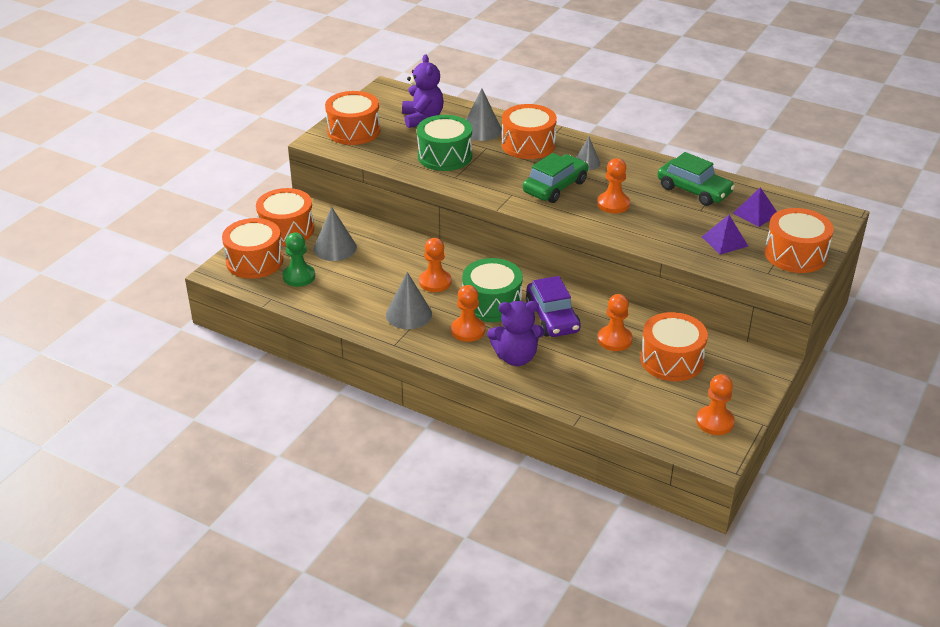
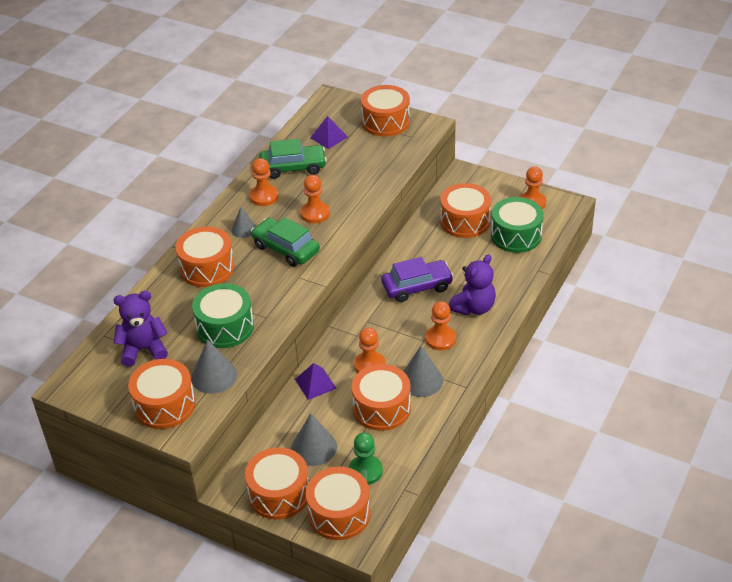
camera: 90 degrees left, 5 degrees up
green drum [462,258,523,322] -> green drum moved to [491,197,544,253]
grey cone [466,89,502,141] -> grey cone moved to [191,339,237,394]
purple teddy bear [487,301,544,366] -> purple teddy bear turned 45 degrees clockwise [449,254,496,316]
orange pawn [598,294,633,351] -> orange pawn moved to [250,158,279,206]
green car [657,152,735,206] -> green car turned 45 degrees clockwise [259,139,327,179]
purple pyramid [702,215,748,255] -> purple pyramid moved to [295,363,337,400]
none -> orange drum [352,364,411,431]

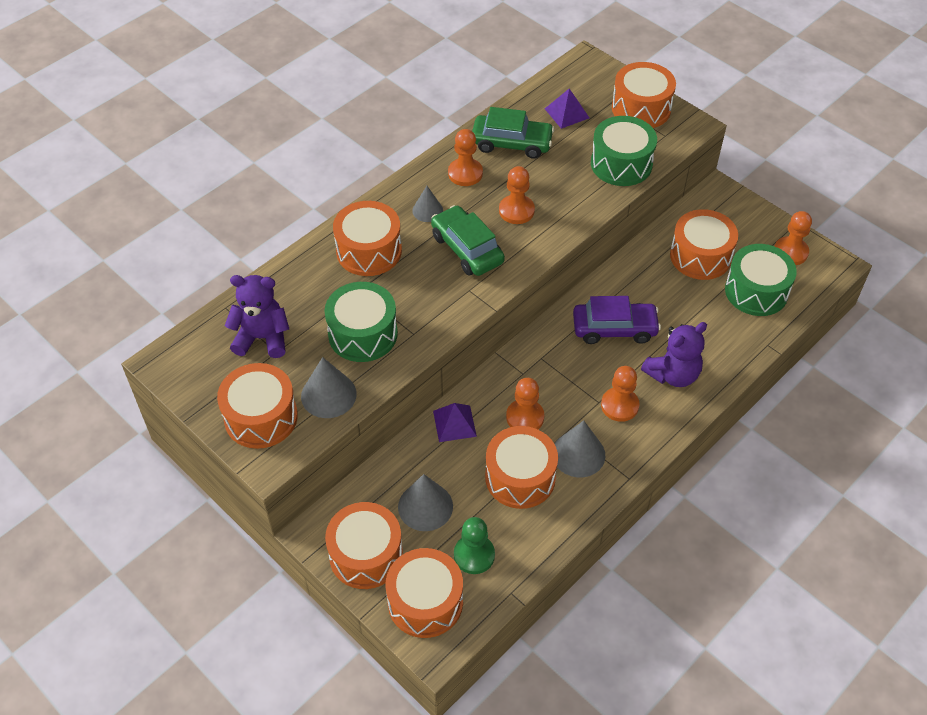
camera: 15 degrees right, 10 degrees up
none -> green drum [591,116,657,186]

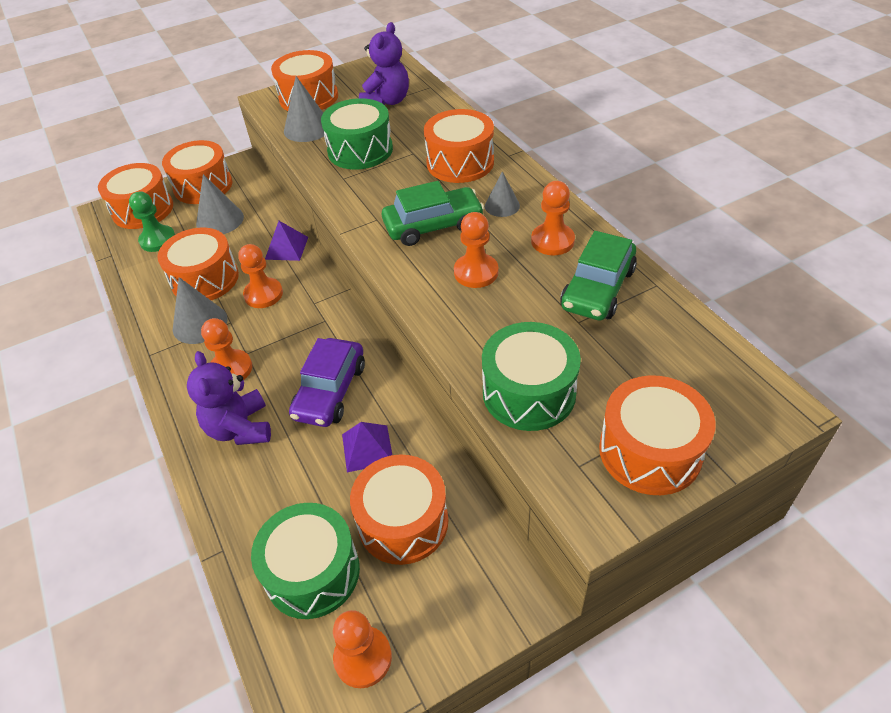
camera: 110 degrees right, 5 degrees down
purple pyramid [545,88,589,129] -> purple pyramid moved to [342,422,392,472]

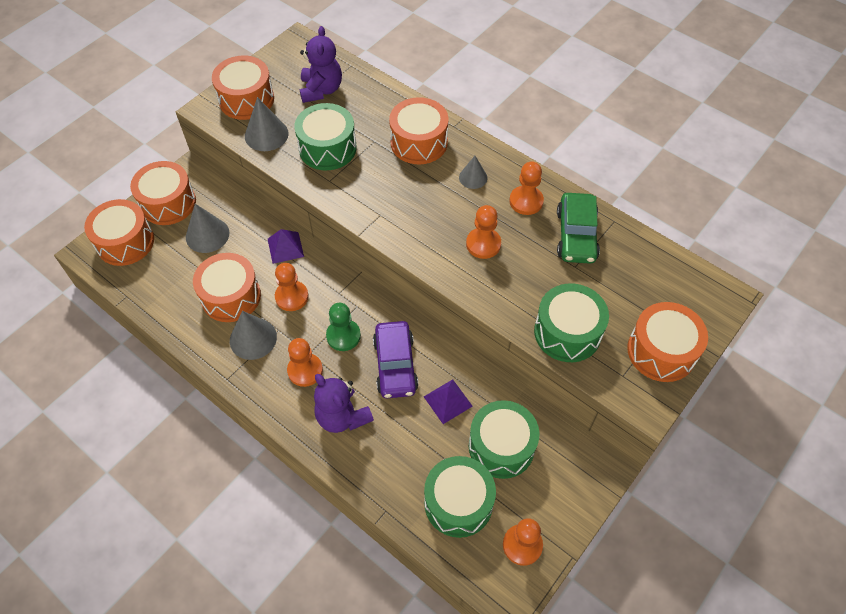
camera: 25 degrees left, 10 degrees up
green pawn [129,191,175,252] -> green pawn moved to [326,303,361,351]
orange drum [350,455,448,565] -> green drum [469,400,539,479]
green car [382,181,484,246] -> none

